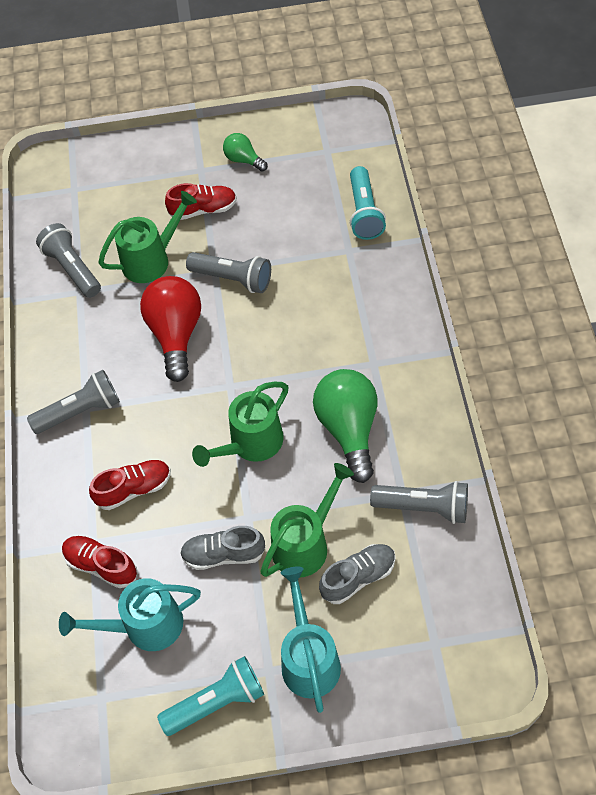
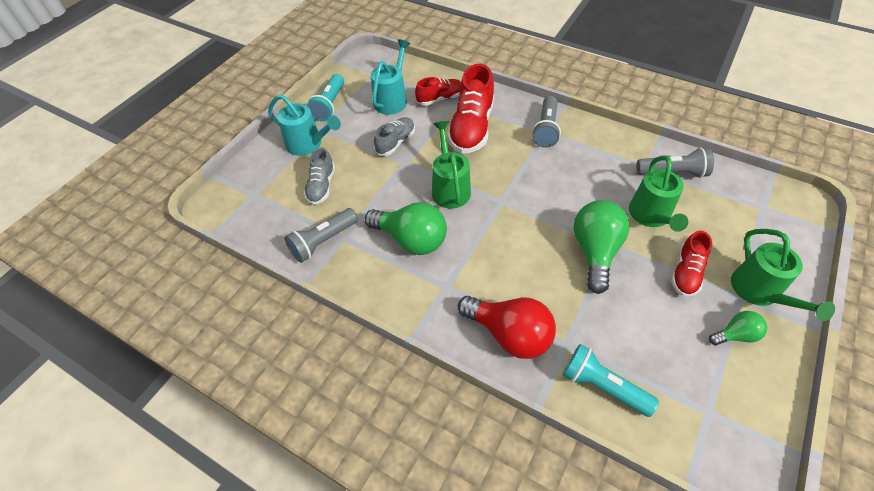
camera: 125 degrees right, 5 degrees down
red shoe [89,460,171,510] -> red shoe [447,64,494,154], size x1.75
red light bulb [140,276,201,382] -> red light bulb moved to [458,296,556,359]
grey flashlight [186,252,271,293] -> green light bulb [574,200,630,294]
green watering can [260,463,354,578] -> green watering can moved to [731,229,835,321]

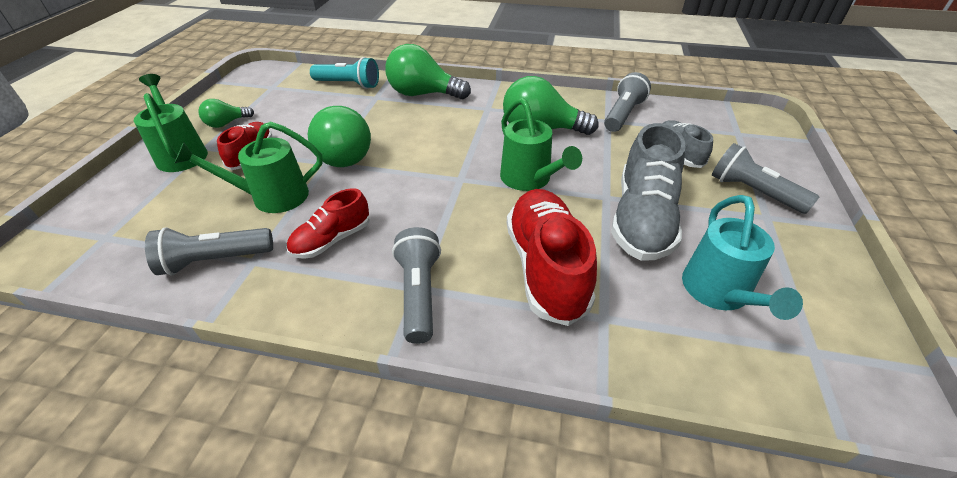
camera: 160 degrees right, 10 degrees down
turquoise watering can [268,94,341,156] -> grey flashlight [712,143,819,214]
turquoise flashlight [307,74,344,121] -> none
grey shoe [374,117,415,156] -> grey shoe [611,123,686,261], size x1.75
red shoe [415,77,461,106] -> red shoe moved to [287,188,370,259]
red light bulb [458,296,556,359] -> green light bulb [385,44,471,100]
green watering can [629,156,688,232] -> green watering can turned 90 degrees counterclockwise [175,121,323,213]

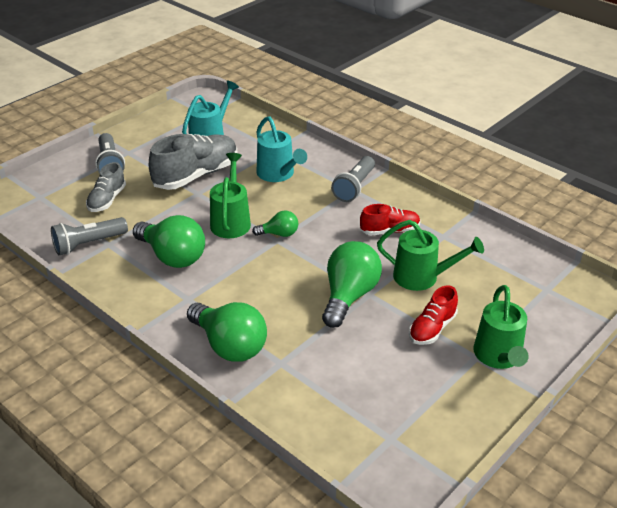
camera: 150 degrees left, 5 degrees down
grey flashlight [145,227,273,275] -> none
green light bulb [198,99,254,128] -> green light bulb moved to [252,210,298,237]
turquoise flashlight [310,57,379,89] -> none
red shoe [507,189,597,326] -> turquoise watering can [256,116,307,182]

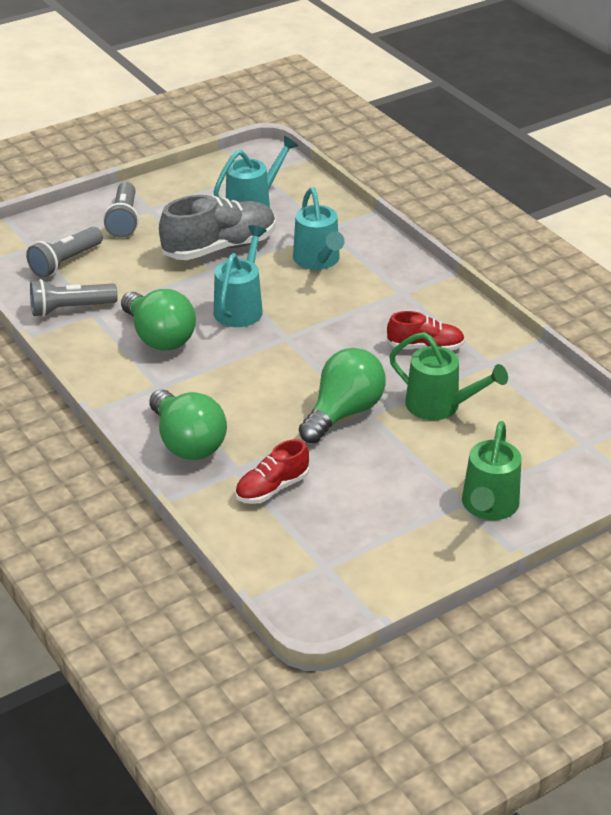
camera: 15 degrees right, 0 degrees up
grey shoe [86,162,126,212] -> none
green watering can [210,153,251,238] -> turquoise watering can [214,225,267,327]
green light bulb [252,210,298,237] -> none
grey flashlight [331,156,375,202] -> grey flashlight moved to [26,227,103,278]
red shoe [409,286,458,345] -> red shoe moved to [235,439,309,504]

